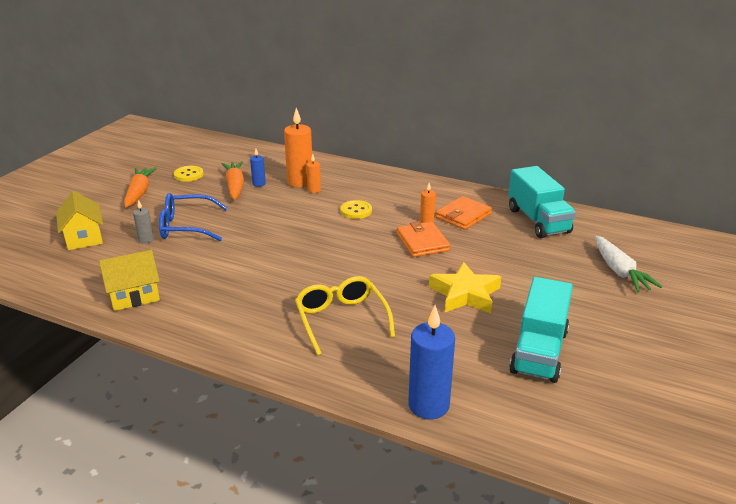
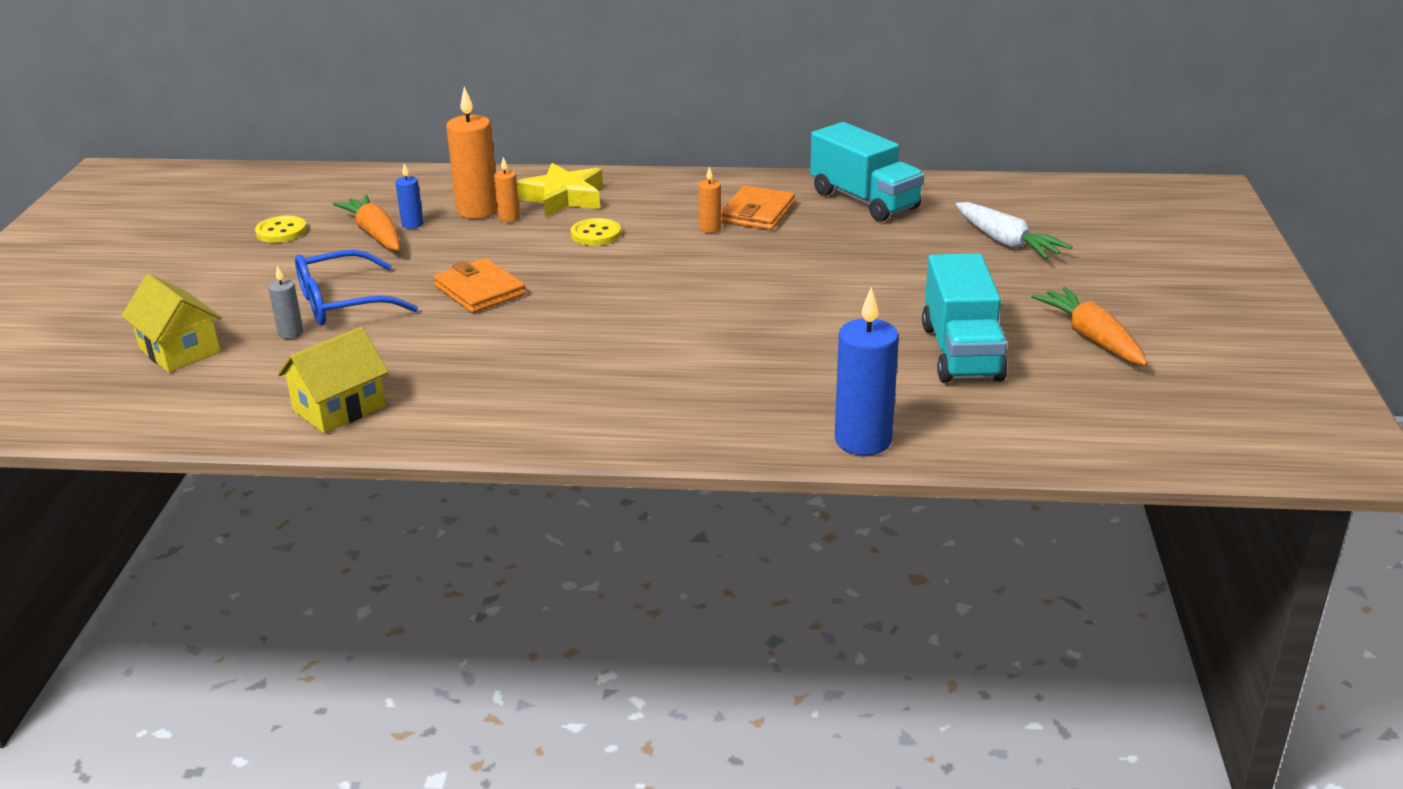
camera: 20 degrees left, 0 degrees up
orange carrot [124,167,157,207] -> orange carrot moved to [1031,287,1148,366]
yellow glasses [295,276,395,355] -> none
orange wallet [397,221,450,257] -> orange wallet moved to [434,258,526,313]
yellow star [429,262,501,313] -> yellow star moved to [517,163,603,217]

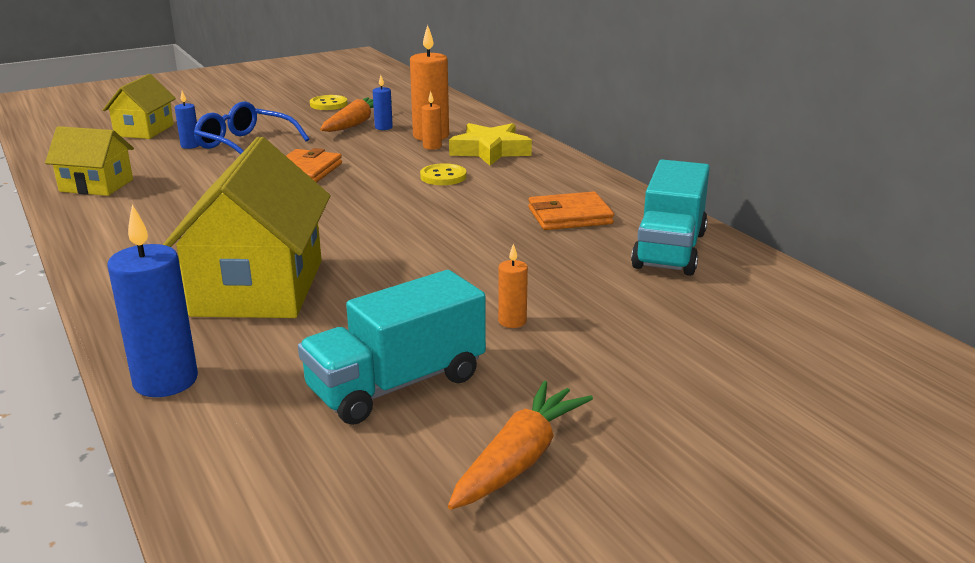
camera: 55 degrees right, 5 degrees down
grey candle [268,266,303,339] -> blue candle [175,91,200,149]
orange candle [698,166,721,233] -> orange candle moved to [498,243,528,328]
white carrot [956,202,1072,259] -> none
none -> yellow house [163,137,331,318]

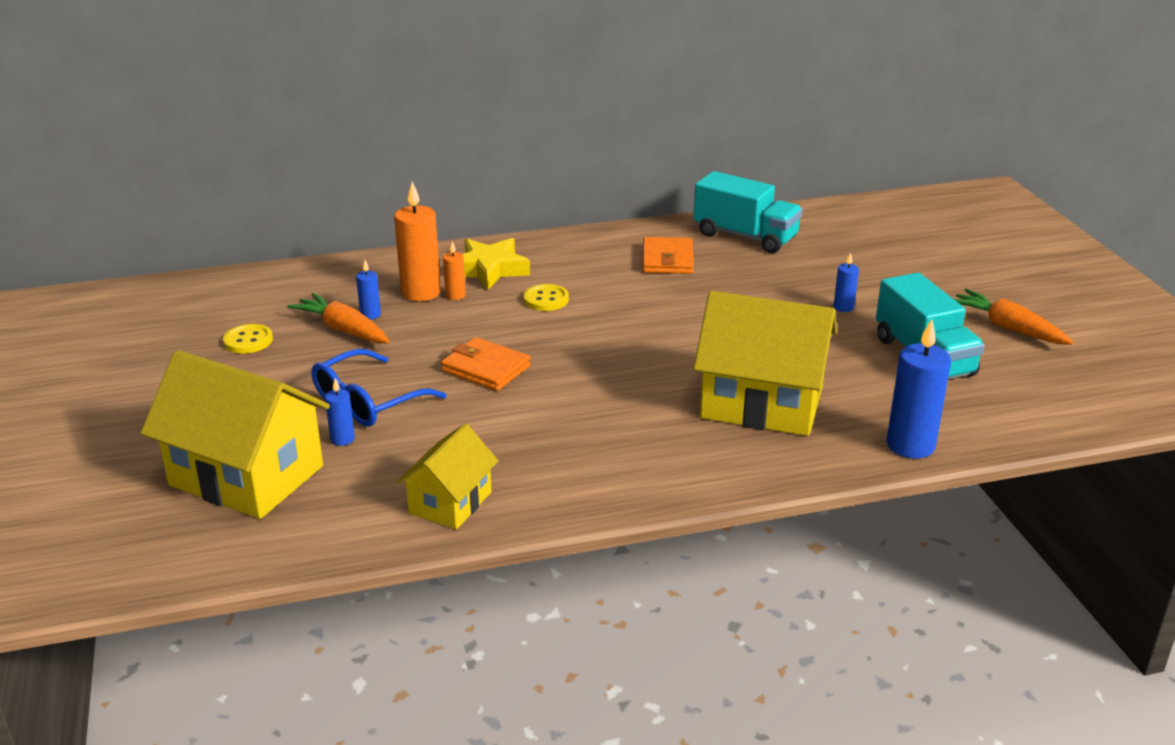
camera: 75 degrees left, 5 degrees up
yellow house [103,74,176,139] -> yellow house [140,350,330,519], size x1.79
orange candle [498,243,528,328] -> blue candle [834,252,859,312]

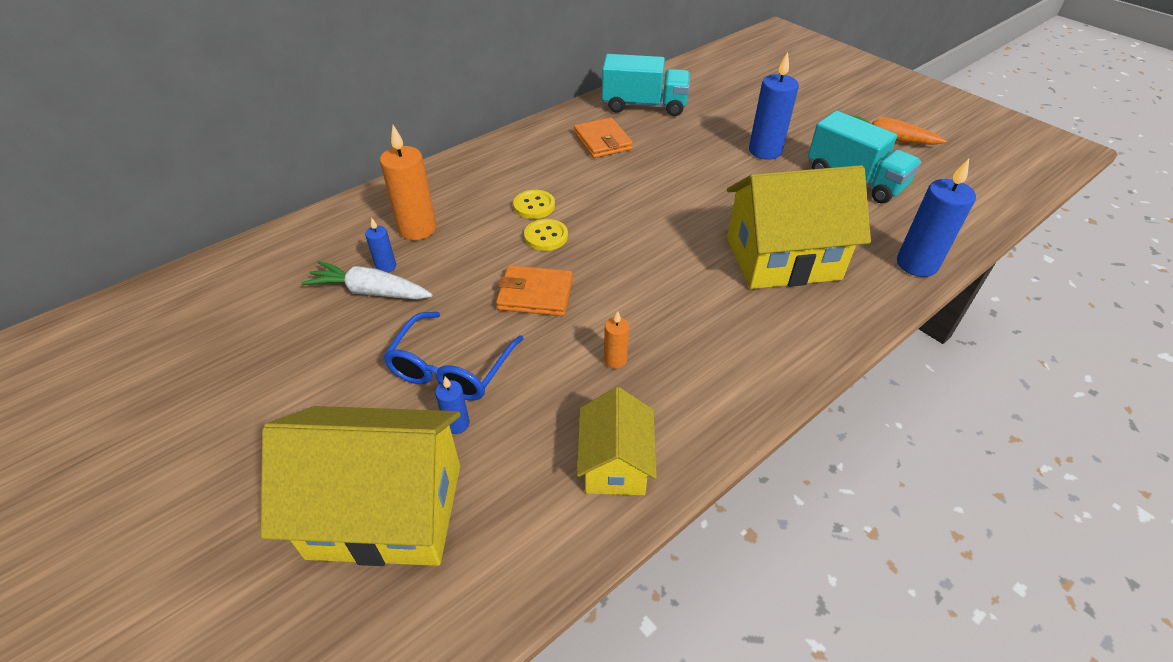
camera: 25 degrees left, 15 degrees up
yellow button [223,324,273,354] -> yellow button moved to [524,219,568,251]
orange carrot [287,293,390,343] -> white carrot [301,261,432,299]
orange candle [443,241,466,300] -> orange candle moved to [604,311,629,369]
yellow star [462,238,530,290] -> none
blue candle [834,252,859,312] -> blue candle [749,52,799,160], size x1.99

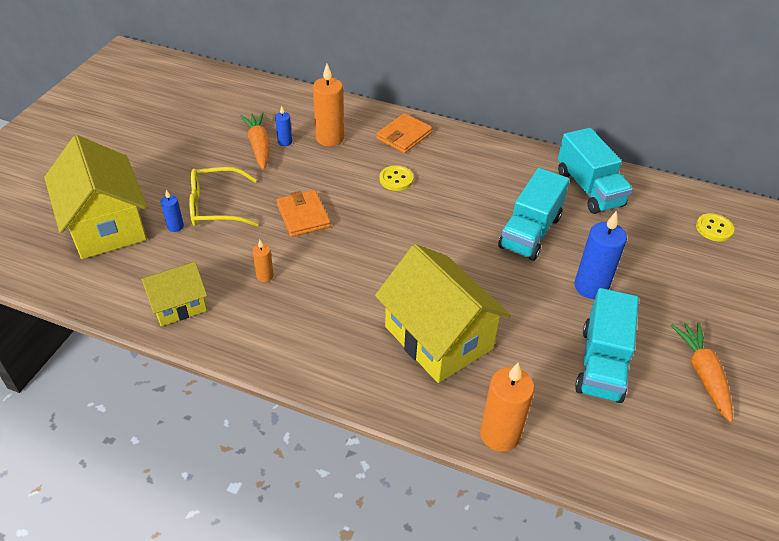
camera: 60 degrees right, 0 degrees up
white carrot [301,261,432,299] -> orange carrot [240,112,269,170]
blue glasses [383,312,524,401] -> yellow glasses [189,167,258,226]
yellow button [524,219,568,251] -> yellow button moved to [696,213,734,241]
orange wallet [574,117,633,158] -> orange wallet moved to [376,113,432,153]
blue candle [897,158,976,277] -> orange candle [480,363,534,452]
none -> turquoise truck [498,168,570,261]

